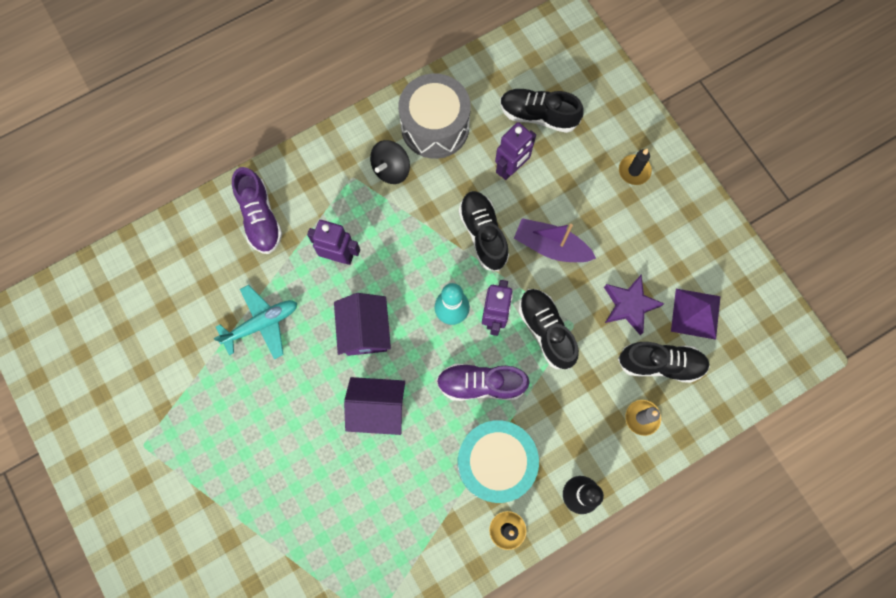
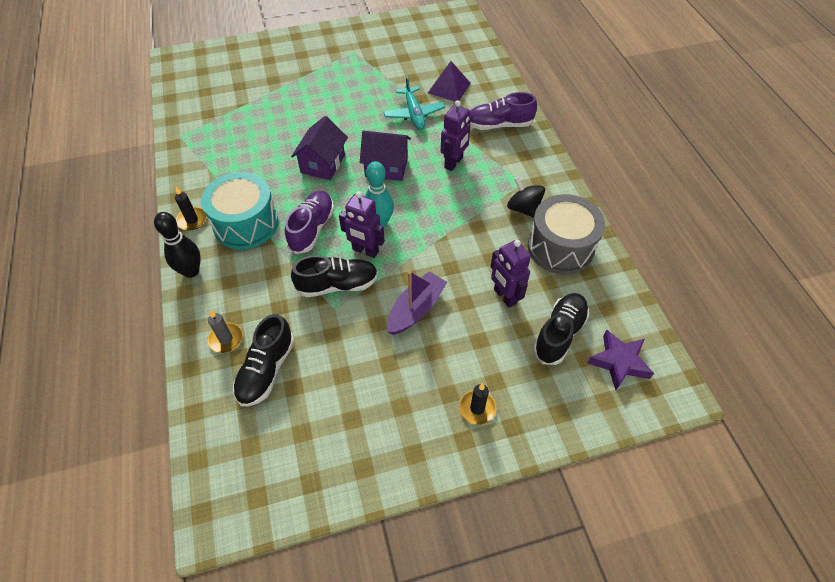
camera: 105 degrees right, 20 degrees down
black shoe [459,191,509,271] -> none
purple star [604,274,664,335] -> purple star moved to [587,329,654,390]
purple pyramid [671,289,720,340] -> purple pyramid moved to [428,61,471,102]

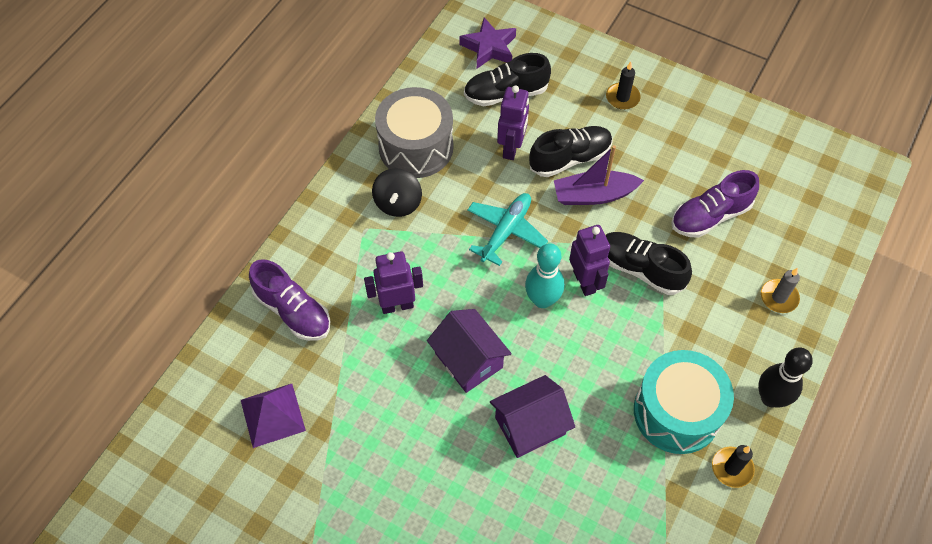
camera: 135 degrees left, 5 degrees up
black shoe [233,314,295,406] -> black shoe moved to [529,126,613,177]
purple shoe [285,191,334,254] -> purple shoe moved to [671,170,759,238]
turquoise plane [384,76,445,130] -> turquoise plane moved to [467,193,548,266]

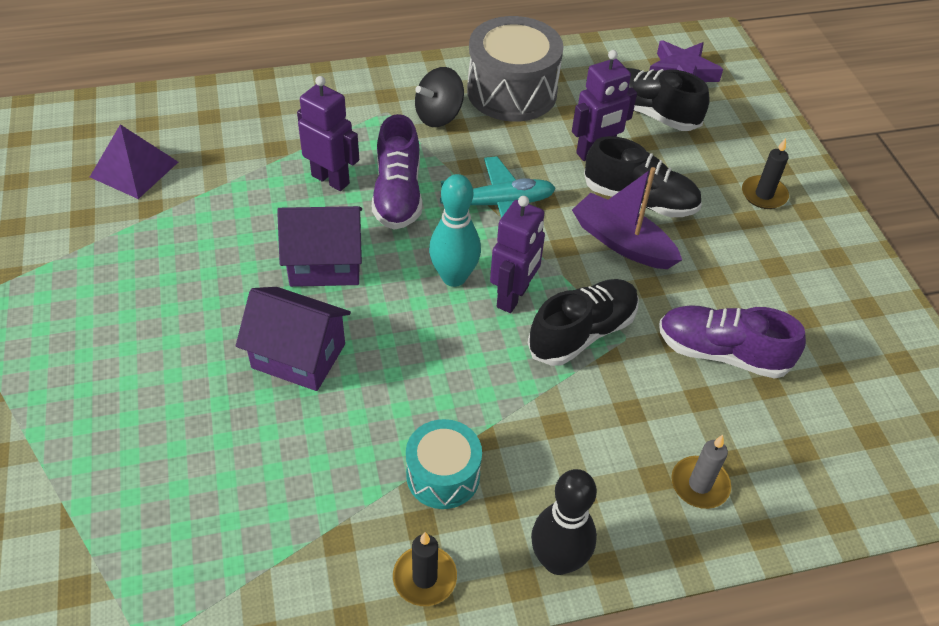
camera: 45 degrees right, 10 degrees down
purple shoe [249,259,330,341] -> purple shoe moved to [372,114,422,230]
purple house [427,309,512,393] -> purple house turned 75 degrees clockwise [277,206,362,287]
black shoe [605,232,692,295] -> black shoe turned 60 degrees clockwise [528,279,639,366]
turquoise drum [634,350,734,454] -> turquoise drum [406,419,482,509], size x0.59

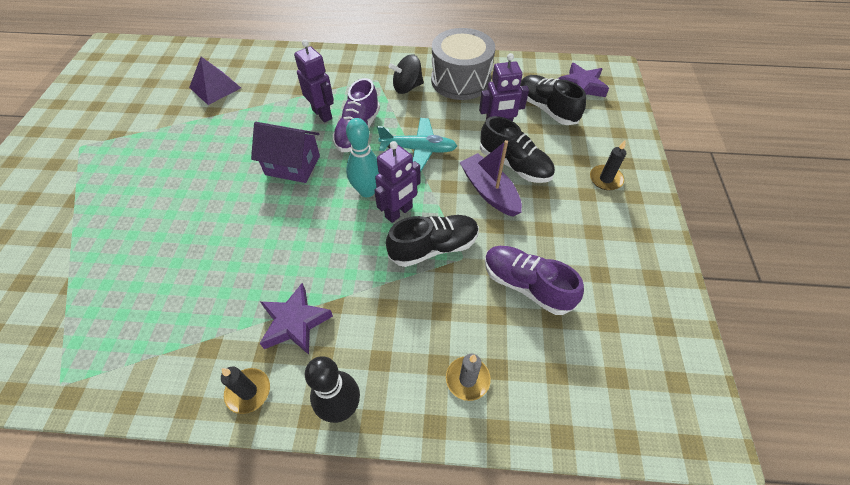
camera: 20 degrees right, 5 degrees up
purple house [236,287,351,391] -> none
turquoise drum [406,419,482,509] -> purple star [259,283,333,355]

